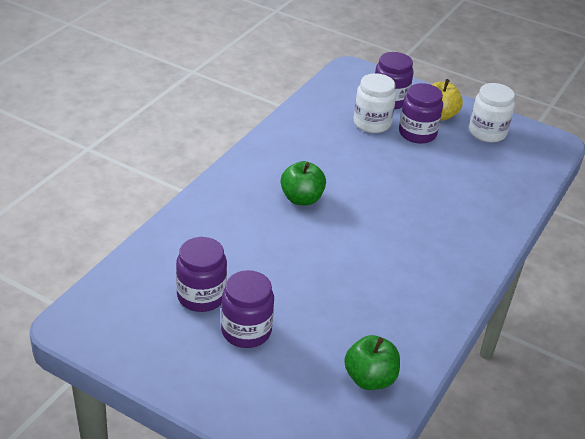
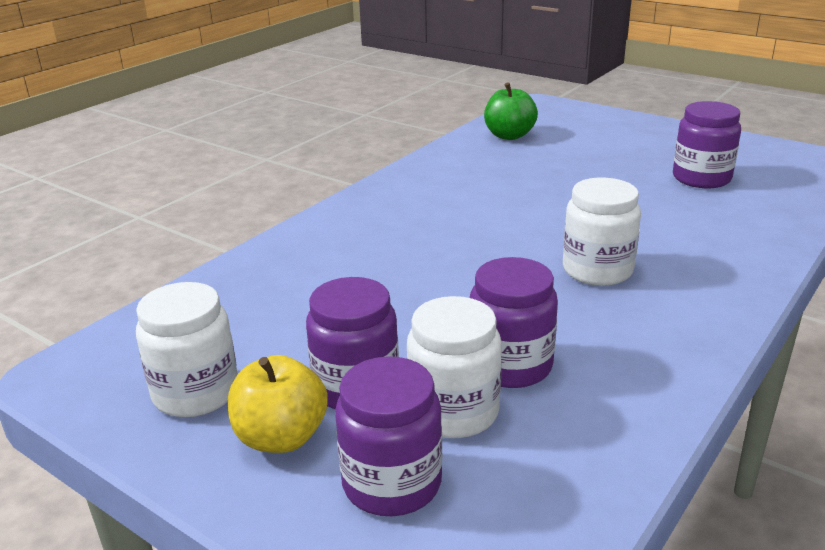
camera: 170 degrees left, 10 degrees down
purple jar [221,270,274,348] -> purple jar moved to [470,257,558,388]
green apple [281,161,326,205] -> white jar [563,178,641,286]

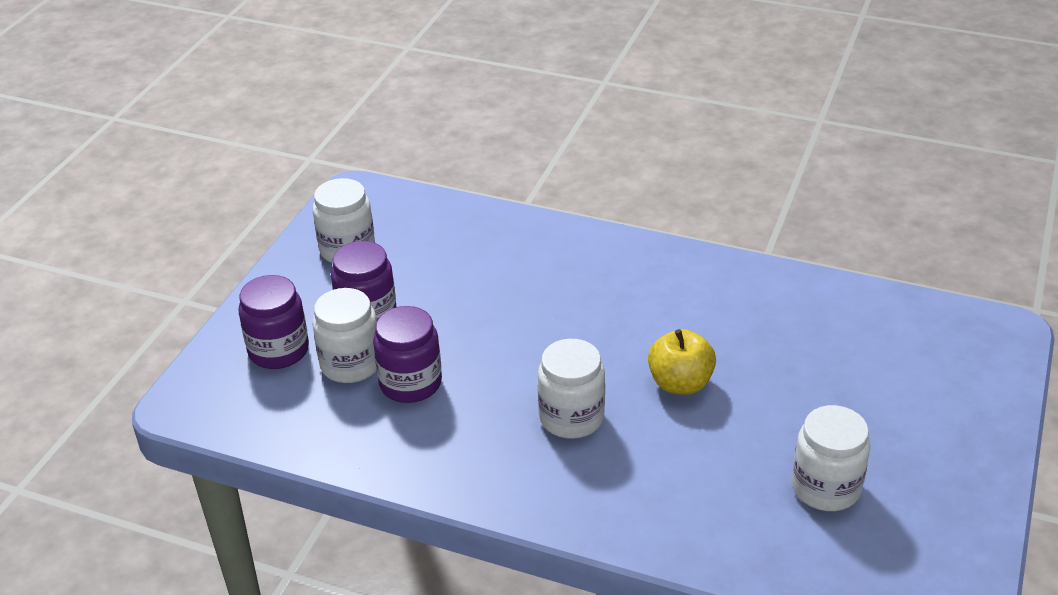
camera: 75 degrees right, 10 degrees up
yellow apple [228,355,328,453] -> yellow apple moved to [648,329,716,395]
green apple [484,82,538,140] -> none
purple jar [673,101,741,188] -> white jar [791,405,870,511]

